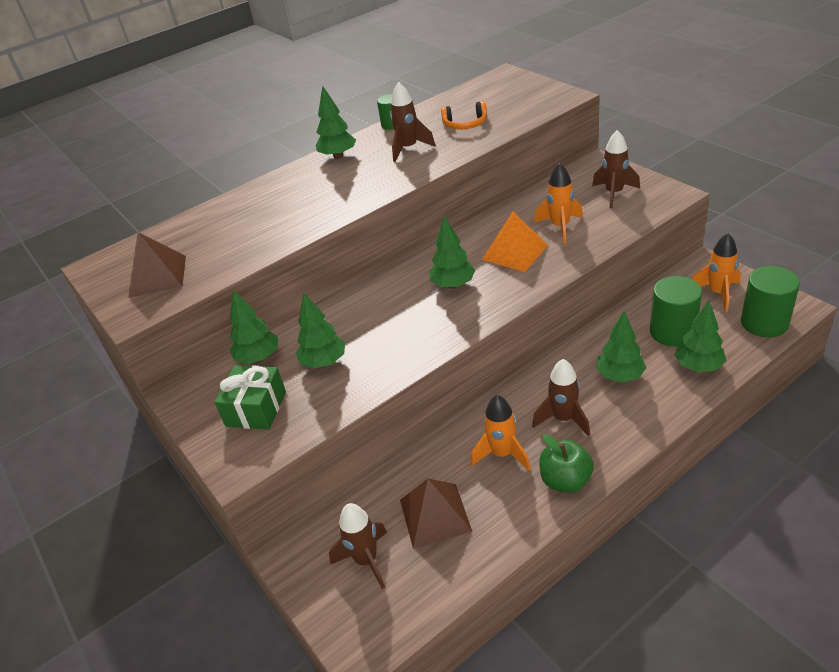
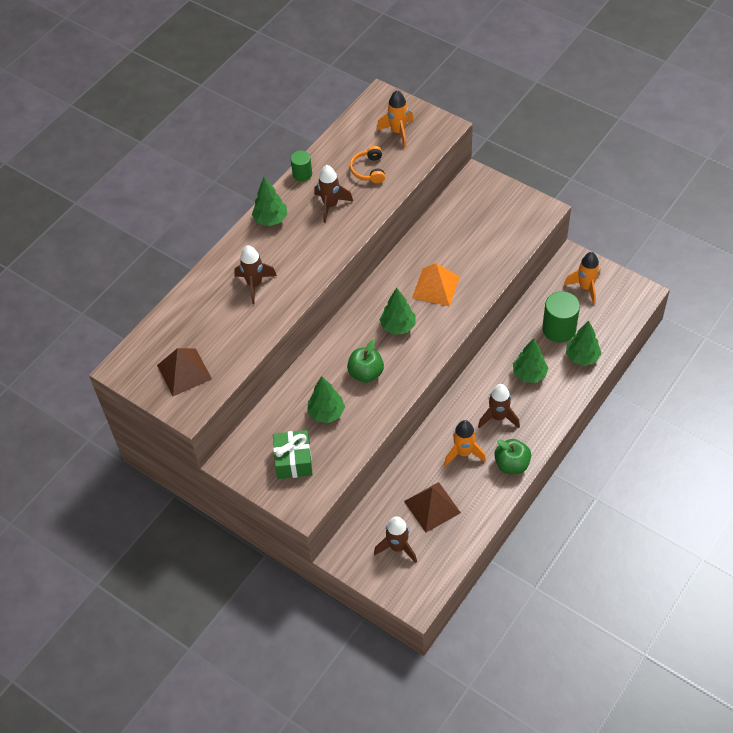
camera: 20 degrees left, 15 degrees up
green tree [230,290,278,364] -> none
orange headphones [441,101,487,130] -> orange headphones turned 105 degrees clockwise [350,146,385,183]
orange rocket [534,163,583,243] -> orange rocket moved to [377,90,413,148]
brown rocket [592,130,640,208] -> brown rocket moved to [234,245,277,304]
green cylinder [741,266,800,337] -> none
none -> green apple [347,340,384,383]

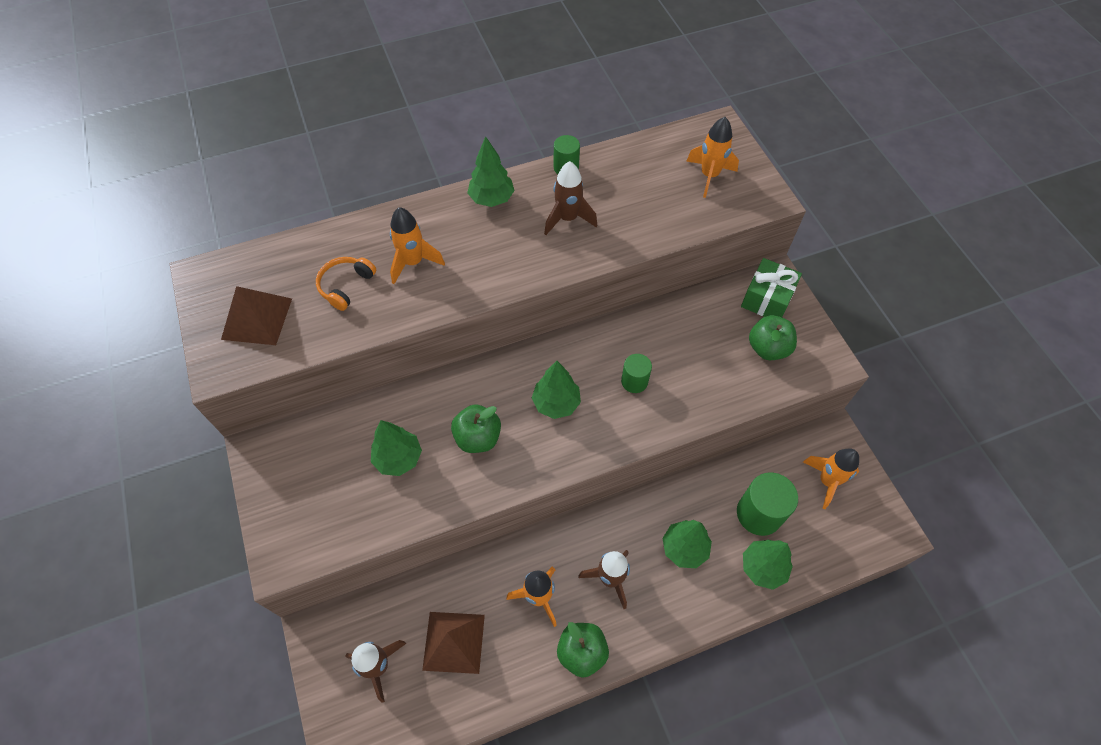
camera: 30 degrees right, 5 degrees up
brown rocket [234,245,277,304] -> orange rocket [390,207,445,284]
green gift [273,430,313,479] -> green gift moved to [741,258,802,317]
orange headphones [350,146,385,183] -> orange headphones moved to [316,257,376,311]
orange pyramid [412,263,460,307] -> green cylinder [621,354,652,393]
none -> green apple [749,315,797,360]

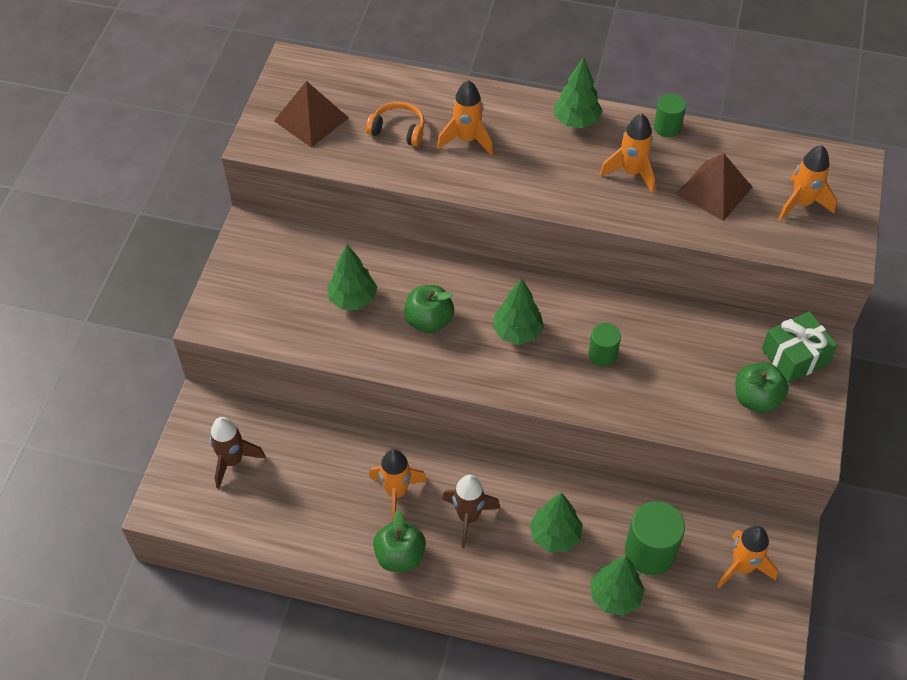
camera: 35 degrees right, 5 degrees down
orange headphones [316,257,376,311] -> orange headphones turned 45 degrees clockwise [366,102,425,146]
brown pyramid [422,612,485,674] -> brown pyramid moved to [676,153,752,221]
brown rocket [544,161,597,235] -> orange rocket [600,114,655,193]

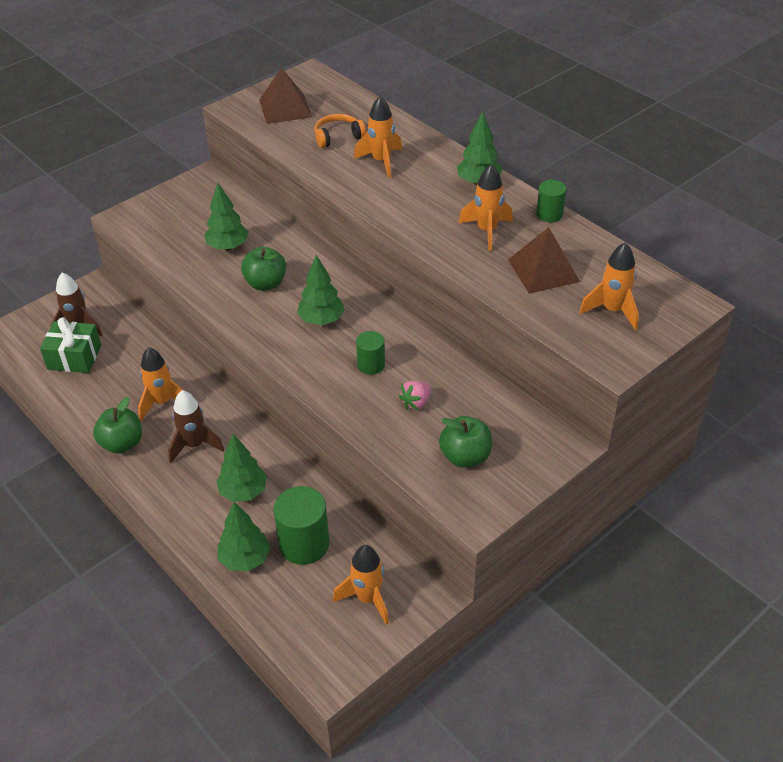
camera: 35 degrees right, 10 degrees down
orange headphones [366,102,425,146] -> orange headphones turned 75 degrees counterclockwise [314,114,366,148]
green gift [762,311,837,383] -> green gift moved to [40,317,101,373]
none -> pink strawberry [399,381,431,410]

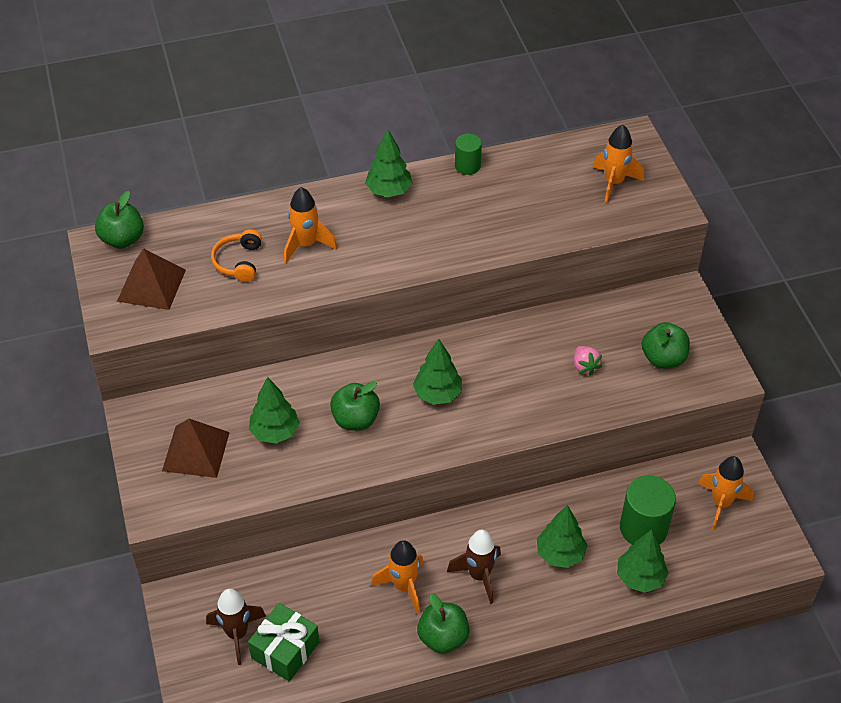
camera: 65 degrees left, 5 degrees up
green cylinder [356,331,385,375] -> none
orange rocket [458,164,513,251] -> none
brown pyramid [508,227,580,294] -> brown pyramid moved to [162,419,230,478]
none -> green apple [95,191,144,249]

